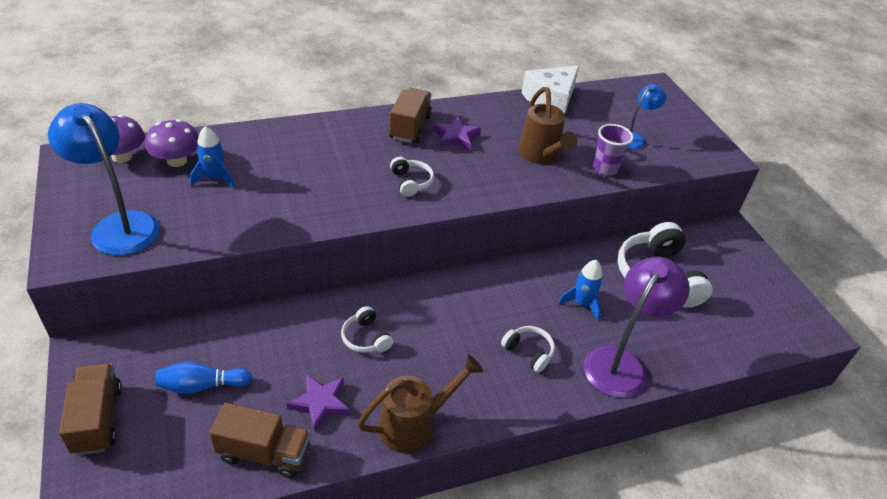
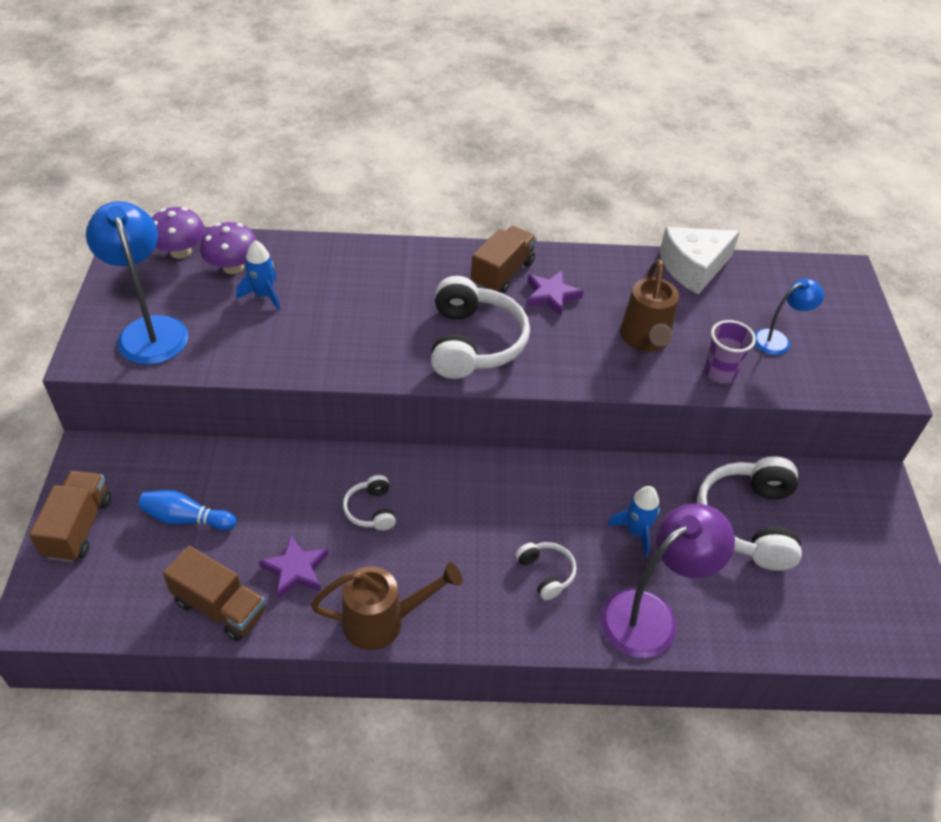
camera: 20 degrees right, 5 degrees up
white headphones [390,157,434,197] -> white headphones [431,276,530,379], size x2.05

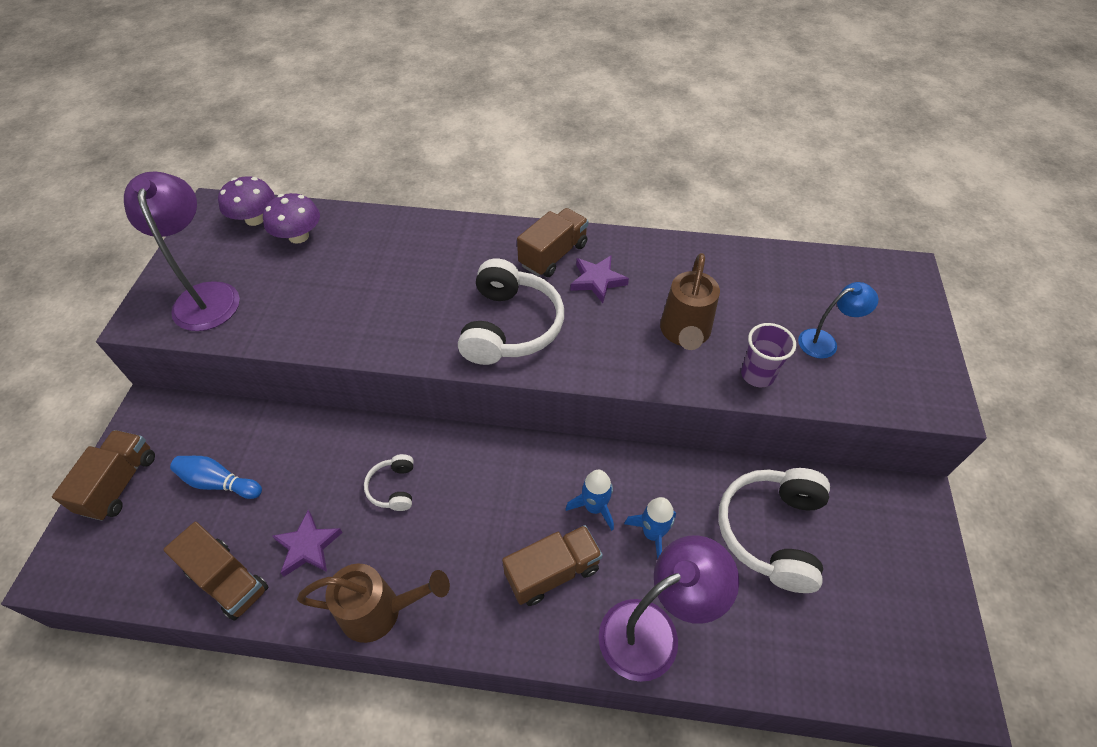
camera: 10 degrees right, 5 degrees up
blue lamp [86,201,188,365] -> purple lamp [124,171,240,331]
blue rocket [236,240,280,311] -> blue rocket moved to [566,470,614,531]
white headphones [515,542,576,601] -> brown truck [502,525,603,606]
white cheese [659,227,740,294] -> none

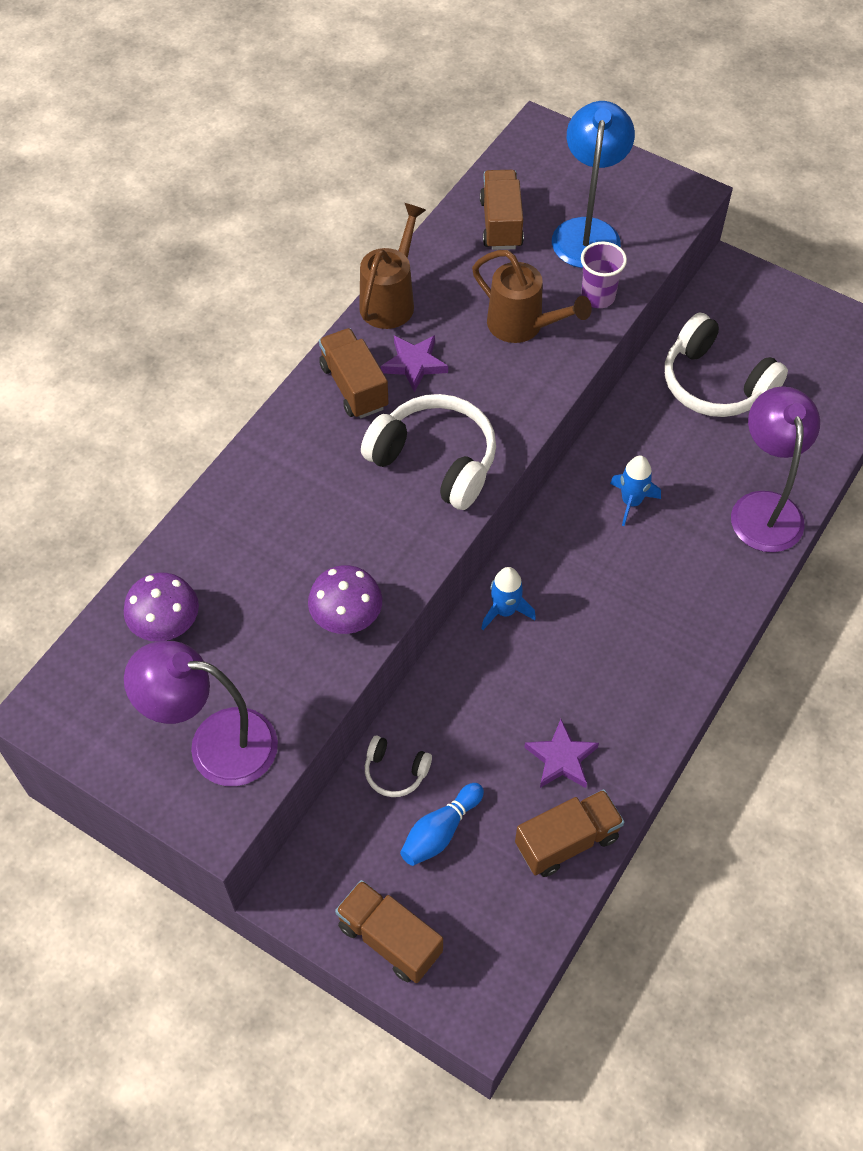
camera: 65 degrees left, 5 degrees up
purple mushroom [218,176,275,226] -> purple mushroom moved to [308,565,382,634]
brown watering can [297,564,450,643] -> brown watering can moved to [359,203,426,329]
white headphones [364,454,414,511] -> white headphones moved to [365,736,432,797]
brown truck [502,525,603,606] -> brown truck moved to [480,170,524,250]
blue rocket [624,497,676,560] -> blue rocket moved to [481,567,536,630]
blue lamp [798,282,879,359] -> blue lamp [552,101,635,268], size x1.80

